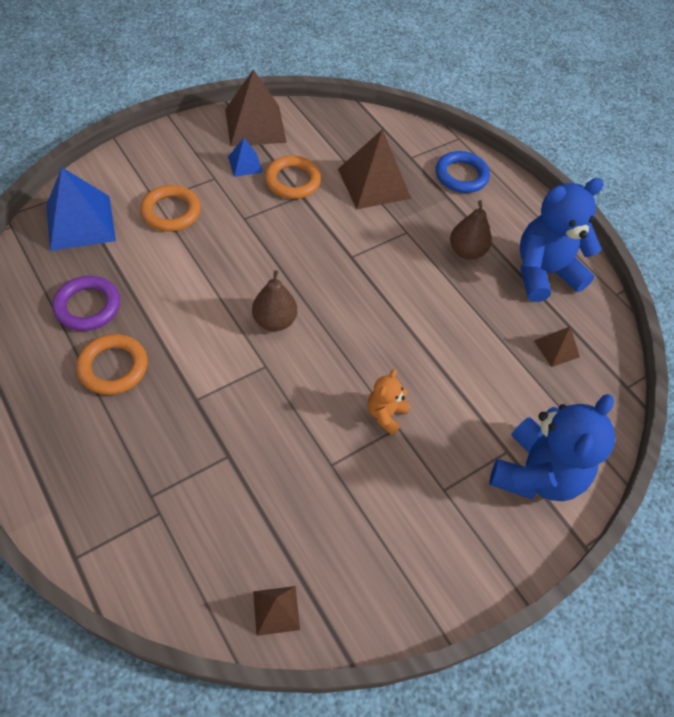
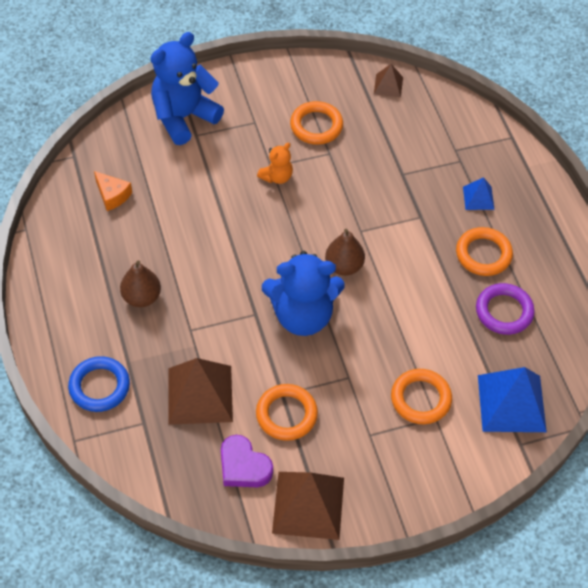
camera: 160 degrees left, 0 degrees up
blue pyramid [228,138,263,177] -> blue pyramid moved to [463,177,495,210]
blue teddy bear [520,178,604,302] -> blue teddy bear moved to [262,251,345,336]
brown pyramid [534,327,580,367] -> orange cheese [94,171,132,211]
none -> purple heart [221,435,273,487]
none -> orange ring [290,101,343,145]

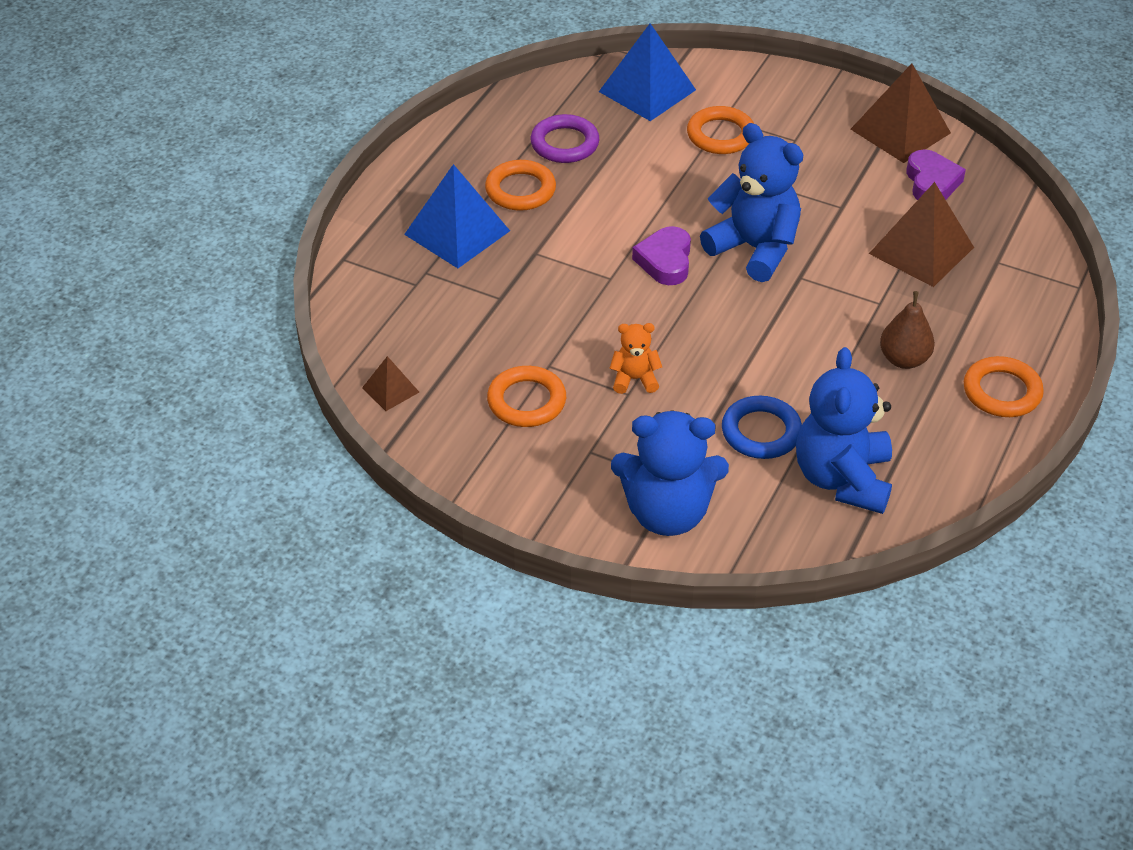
camera: 135 degrees left, 10 degrees down
blue ring [68,356,130,412] -> blue ring moved to [722,396,802,459]
orange cheese [94,171,132,211] -> blue teddy bear [796,347,892,514]
orange ring [256,384,318,441] -> orange ring moved to [964,356,1044,417]
brown pear [325,229,365,276] -> purple heart [632,226,691,285]
blue pyramid [463,177,495,210] -> blue pyramid [404,164,510,268], size x1.97

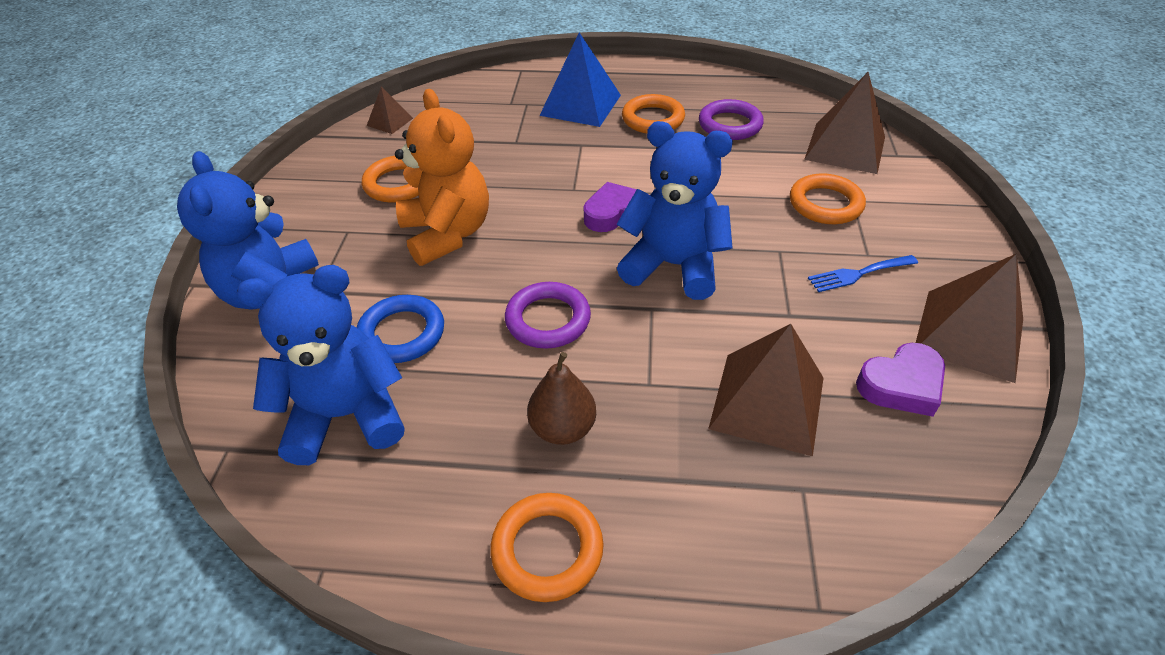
camera: 70 degrees right, 0 degrees up
blue pyramid [599,23,696,121] -> brown pyramid [804,72,885,174]
orange teddy bear [609,323,662,394] -> orange teddy bear [395,89,489,266], size x2.07
blue teddy bear [700,123,803,282] -> blue teddy bear turned 90 degrees counterclockwise [617,121,733,300]
none -> purple ring [505,282,591,349]
none -> blue fork [808,255,918,292]

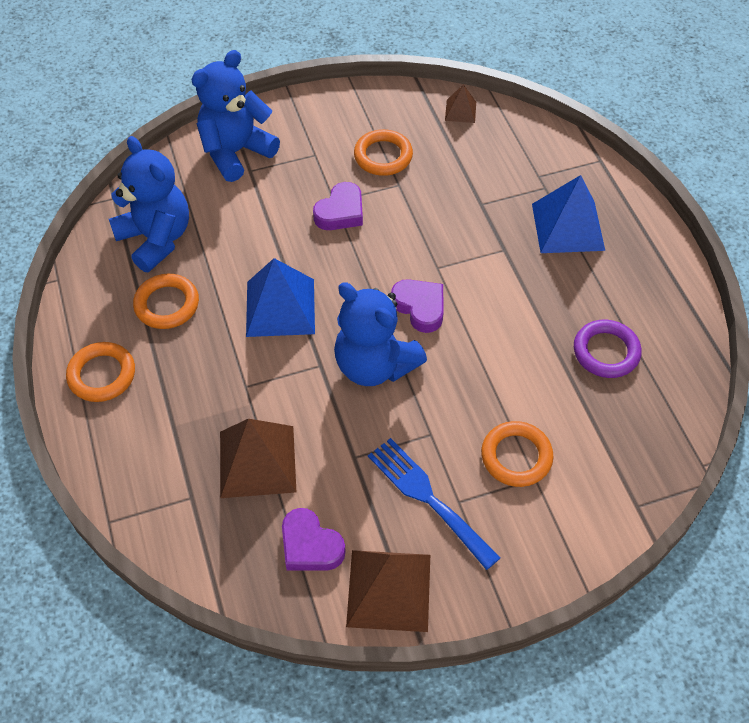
camera: 65 degrees right, 10 degrees up
blue ring [357,295,444,363] -> none
orange teddy bear [395,89,489,266] -> purple heart [313,182,363,230]
purple ring [505,282,591,349] -> blue pyramid [246,258,315,337]
brown pear [527,352,596,445] -> none
blue teddy bear [617,121,733,300] -> blue teddy bear turned 135 degrees clockwise [334,282,427,386]
orange ring [622,94,685,134] -> orange ring moved to [133,274,199,329]
brown pyramid [804,72,885,174] -> none
blue fork [808,255,918,292] -> blue fork [368,438,501,570], size x1.63

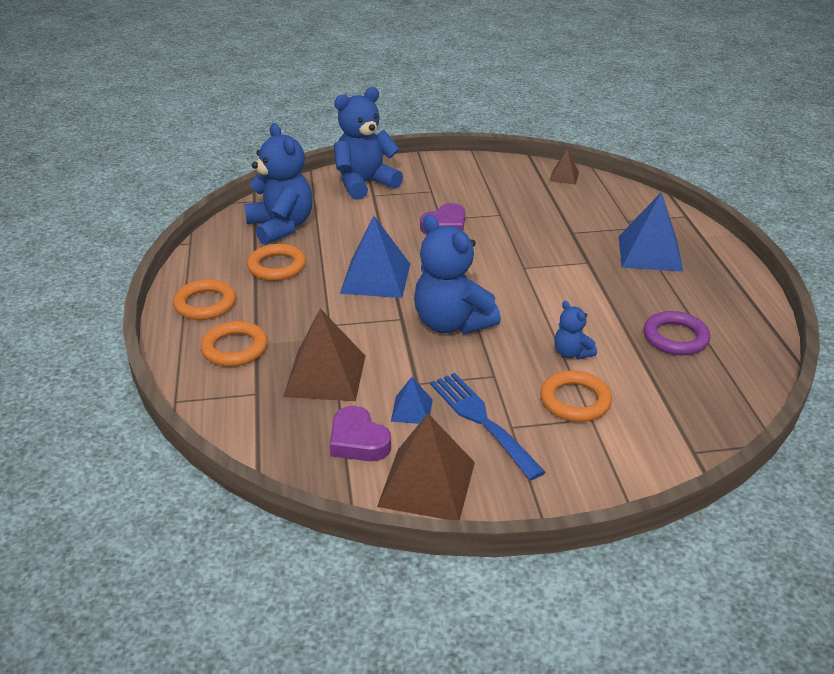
camera: 10 degrees right, 20 degrees down
orange ring [354,129,413,176] -> orange ring moved to [200,321,268,367]
purple heart [391,279,444,333] -> none
none -> blue pyramid [391,377,433,424]
none -> blue teddy bear [554,301,597,359]

